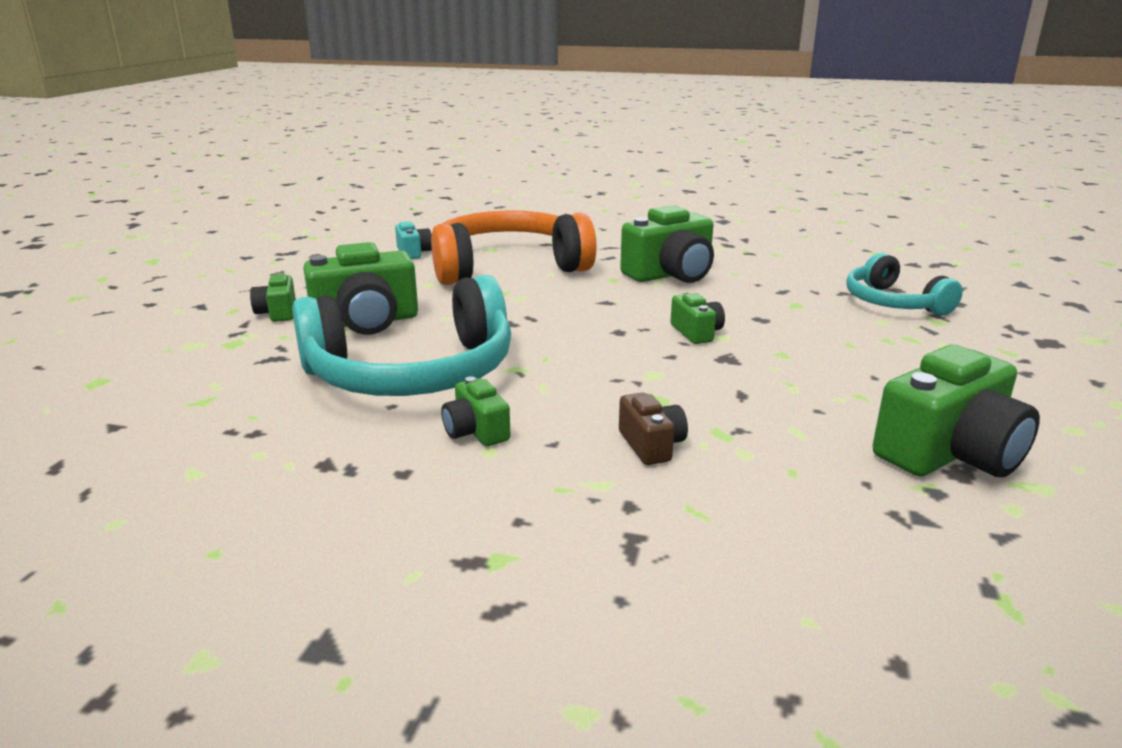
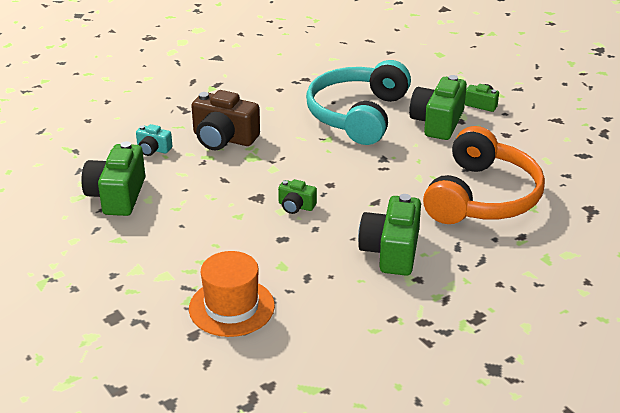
camera: 130 degrees right, 10 degrees up
turquoise camera [395,221,432,259] -> turquoise camera moved to [136,124,172,156]
green camera [441,376,511,446] -> none
brown camera [619,392,688,465] -> brown camera [191,90,260,150], size x1.94
turquoise headphones [846,253,963,316] -> orange hat [189,251,275,337]

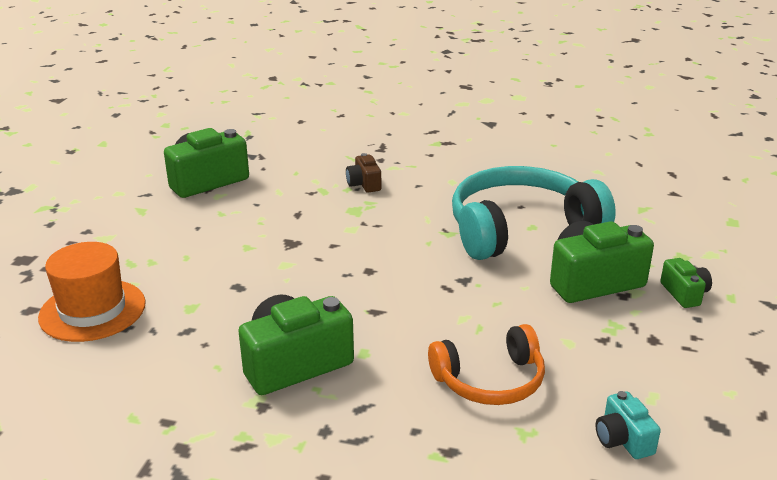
camera: 50 degrees right, 5 degrees down
turquoise camera [136,124,172,156] -> turquoise camera moved to [595,391,661,459]
brown camera [191,90,260,150] -> brown camera [346,153,381,193], size x0.52
green camera [278,179,317,214] -> none
orange headphones [423,126,545,224] -> orange headphones [428,324,545,405], size x0.58

